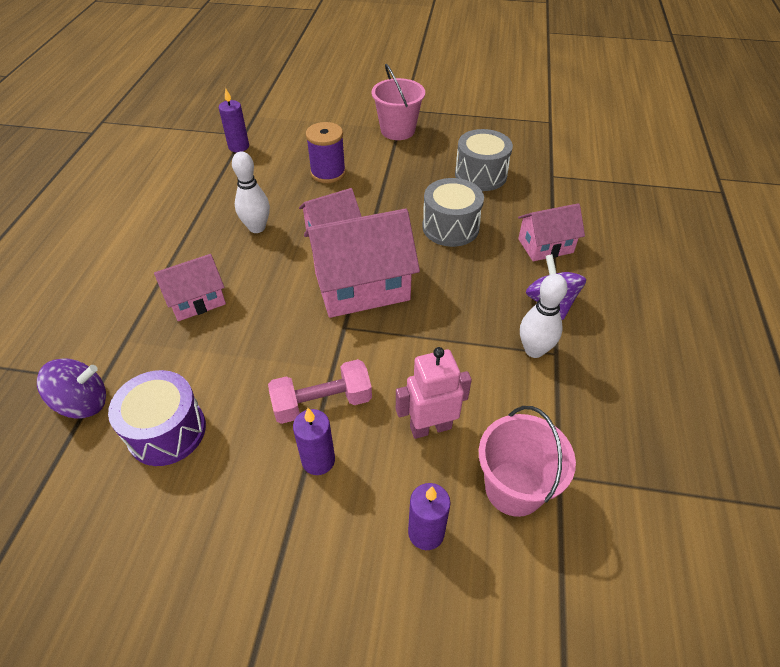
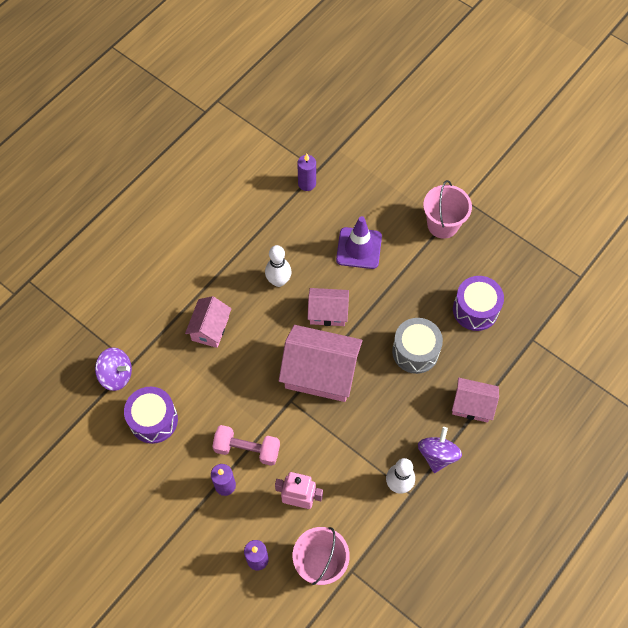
camera: 30 degrees right, 15 degrees up
pink house [154,254,226,321] -> pink house turned 75 degrees counterclockwise [185,296,232,348]
purple spool [306,122,346,183] -> purple traffic cone [336,216,382,269]
grey drum [455,129,513,191] -> purple drum [453,276,504,331]

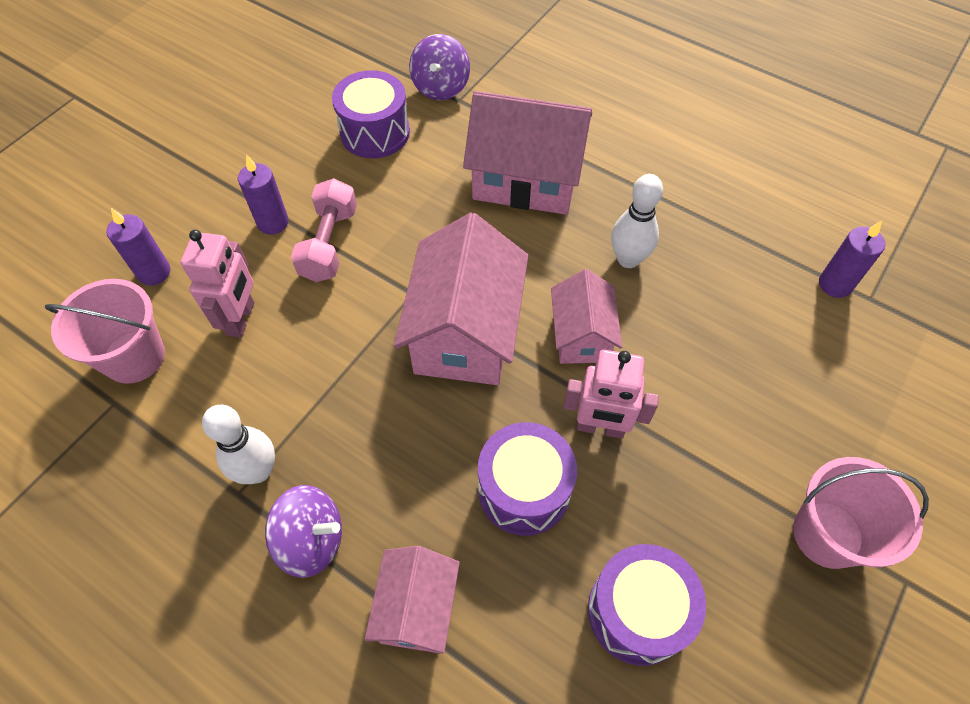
camera: 85 degrees right, 5 degrees down
pink house [185,296,232,348] -> pink house [463,91,592,215], size x1.73
purple traffic cone [336,216,382,269] -> none
grey drum [392,318,443,374] -> purple drum [478,422,577,536]
none -> pink robot [563,350,659,439]

